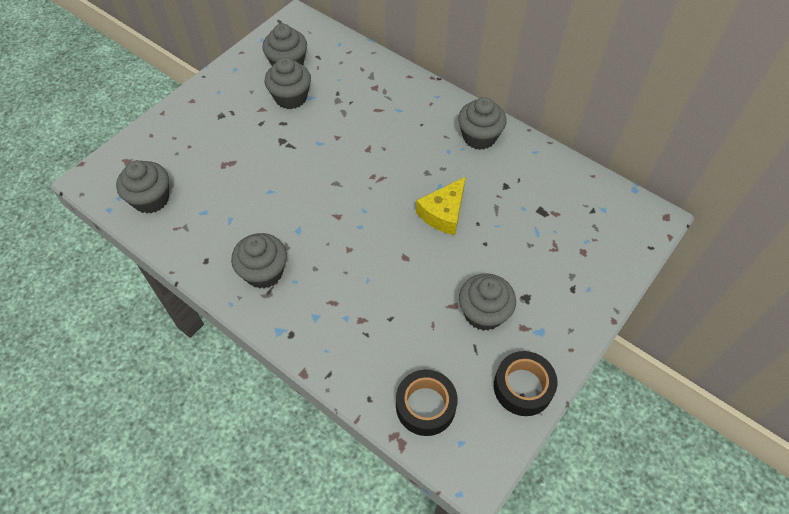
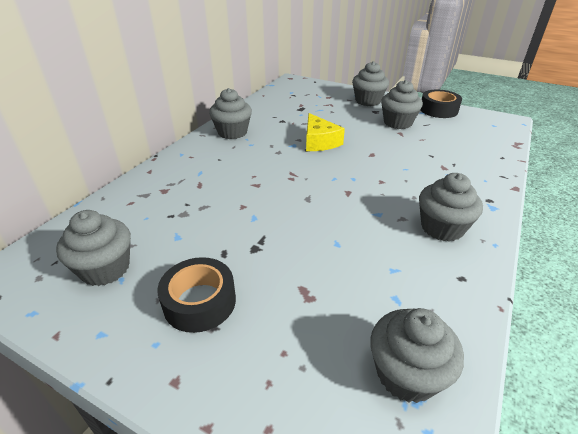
camera: 100 degrees left, 20 degrees down
grey cupcake [265,57,311,109] -> grey cupcake moved to [352,61,389,106]
black tape [396,370,458,436] -> black tape moved to [157,257,236,333]
yellow cheese [416,177,465,235] -> yellow cheese turned 45 degrees clockwise [306,113,345,151]

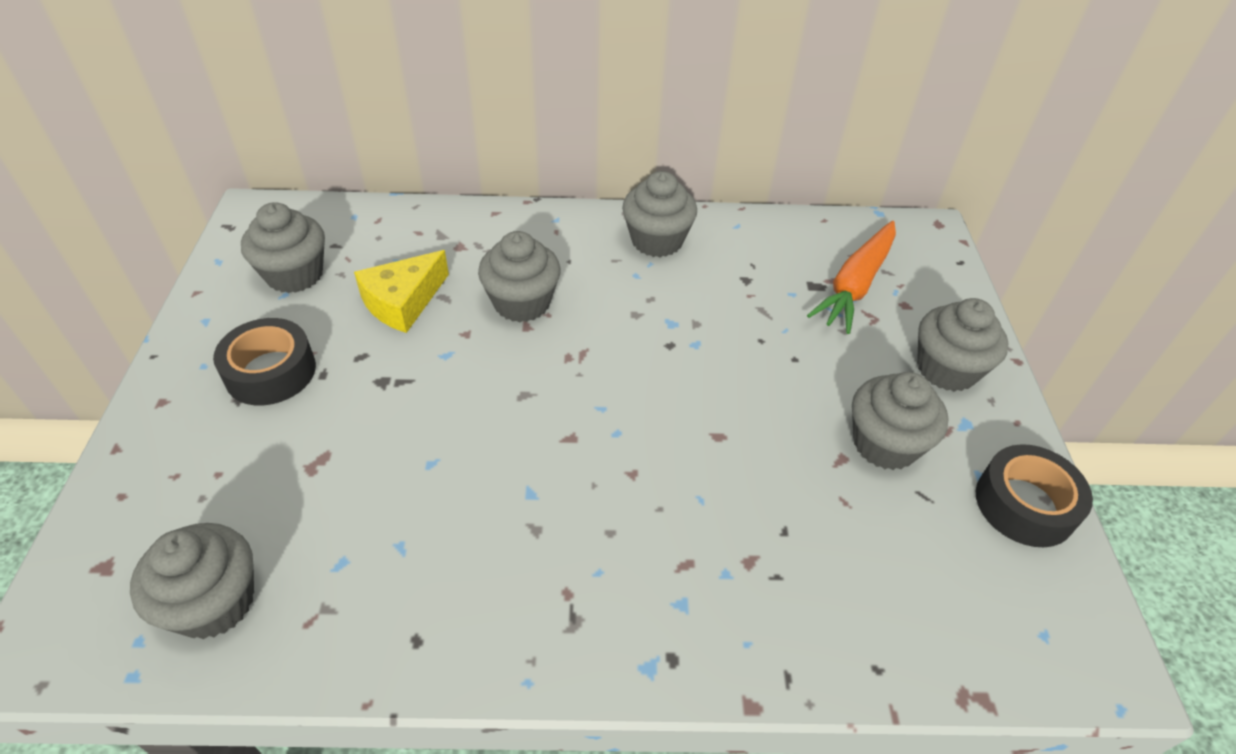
camera: 60 degrees right, 10 degrees up
yellow cheese [306,113,345,151] -> yellow cheese moved to [354,250,449,333]
grey cupcake [419,173,483,241] -> grey cupcake moved to [478,231,561,323]
none -> orange carrot [807,221,896,334]

